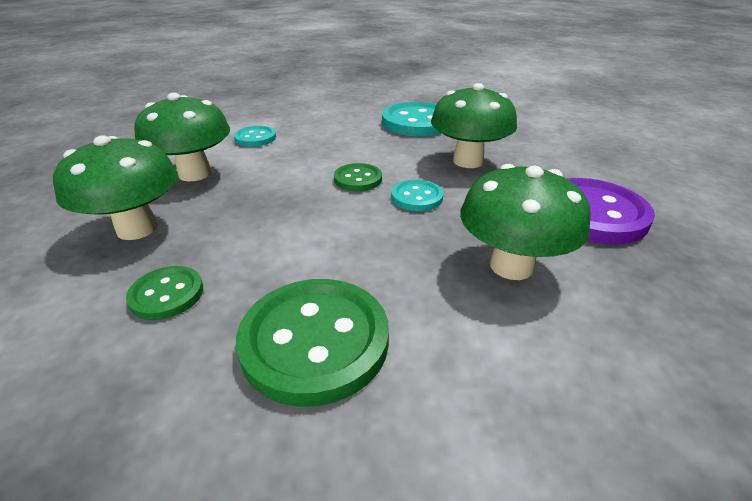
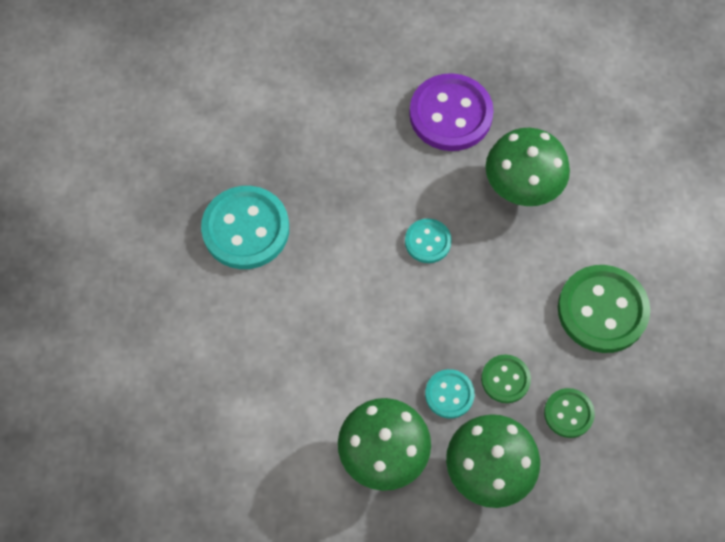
camera: 90 degrees left, 30 degrees up
turquoise button [234,126,276,147] -> turquoise button moved to [425,369,475,419]
green button [334,163,382,191] -> green button moved to [481,354,531,403]
green mushroom [431,83,517,168] -> none

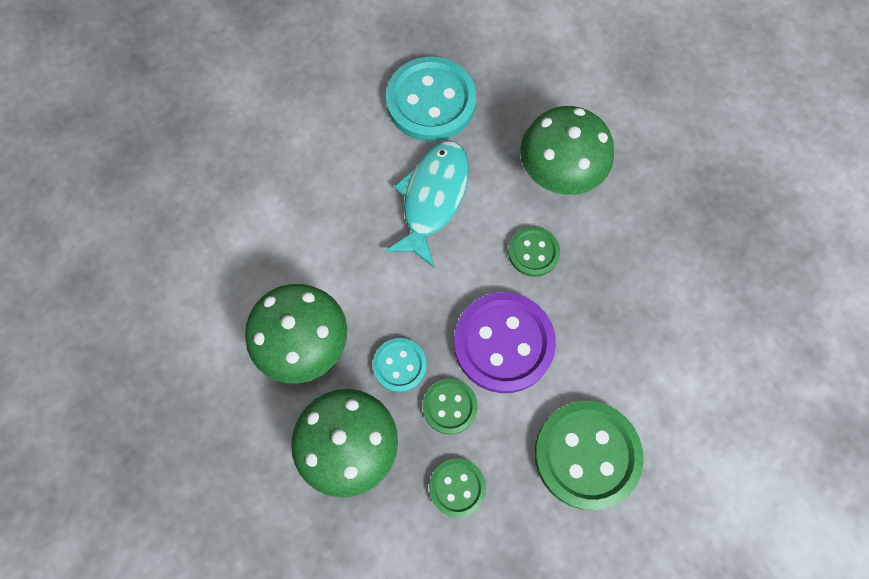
camera: 55 degrees right, 5 degrees up
turquoise button [405,219,452,263] -> green button [508,227,560,277]
purple button [409,73,494,151] -> purple button moved to [454,292,556,393]
green mushroom [486,128,570,206] -> green mushroom moved to [520,106,614,195]
none -> turquoise fish [385,141,469,267]

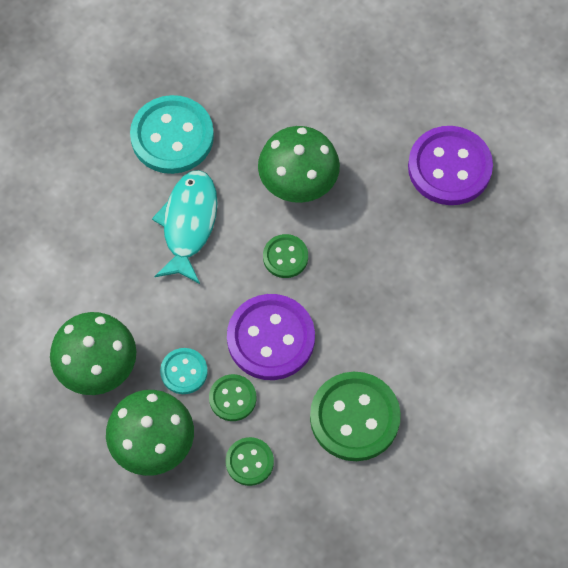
camera: 10 degrees left, 5 degrees down
none -> purple button [408,126,493,205]

